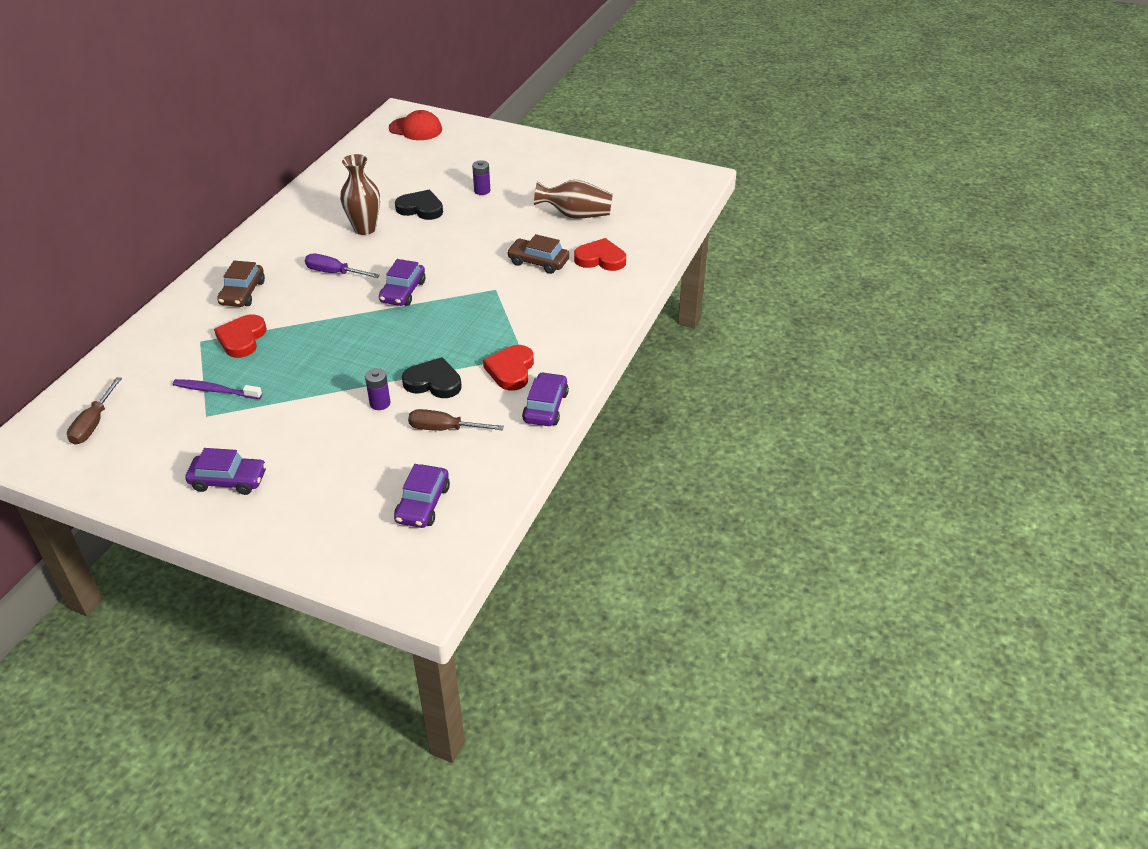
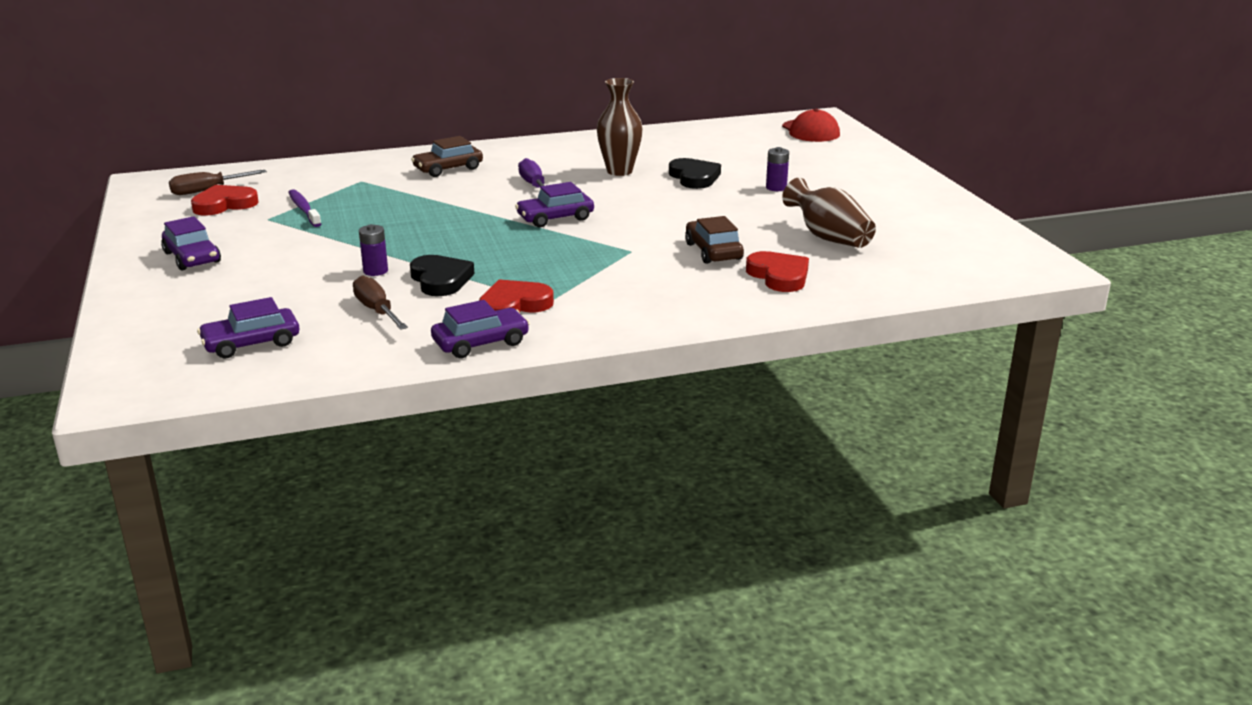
camera: 50 degrees right, 15 degrees down
red heart [214,314,267,358] -> red heart moved to [191,185,259,216]

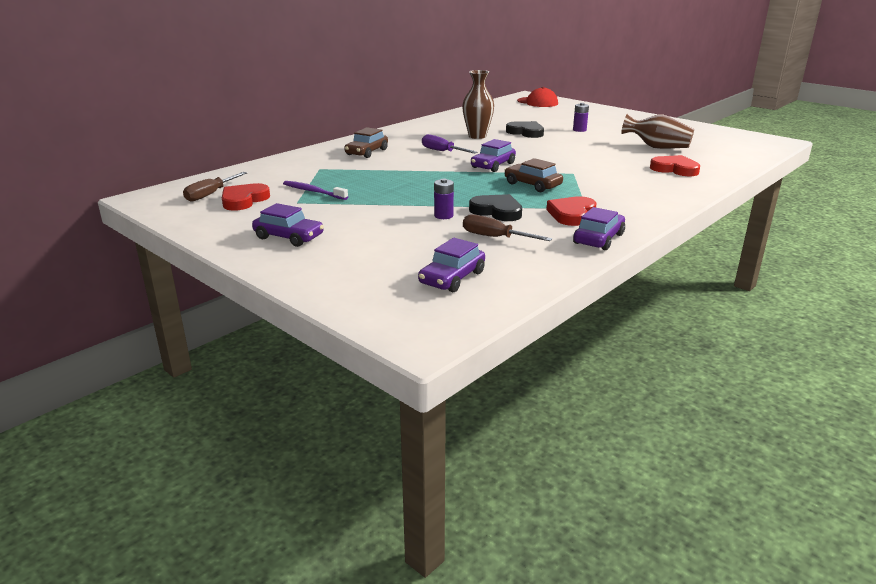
camera: 30 degrees left, 0 degrees up
brown car [685,216,744,264] -> brown car moved to [504,158,563,192]

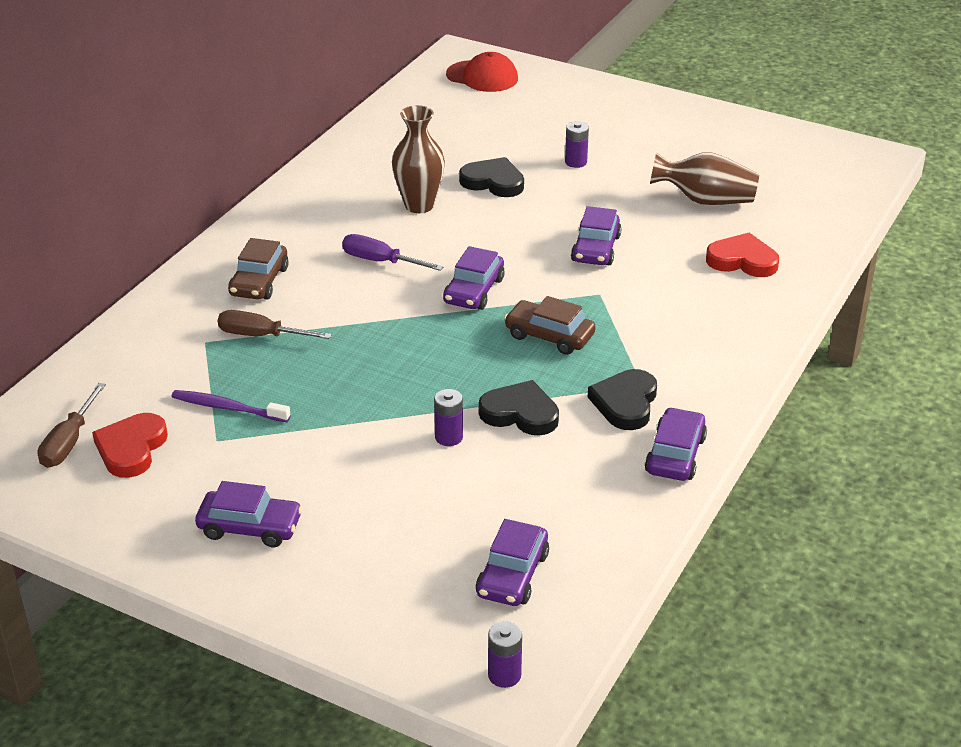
camera: 15 degrees left, 10 degrees up
brown screwdriver [463,214,552,241] -> brown screwdriver moved to [218,310,332,339]
red heart [546,196,597,226] -> black heart [588,369,657,430]
none -> purple battery [488,621,522,688]
none -> purple car [571,206,622,265]

